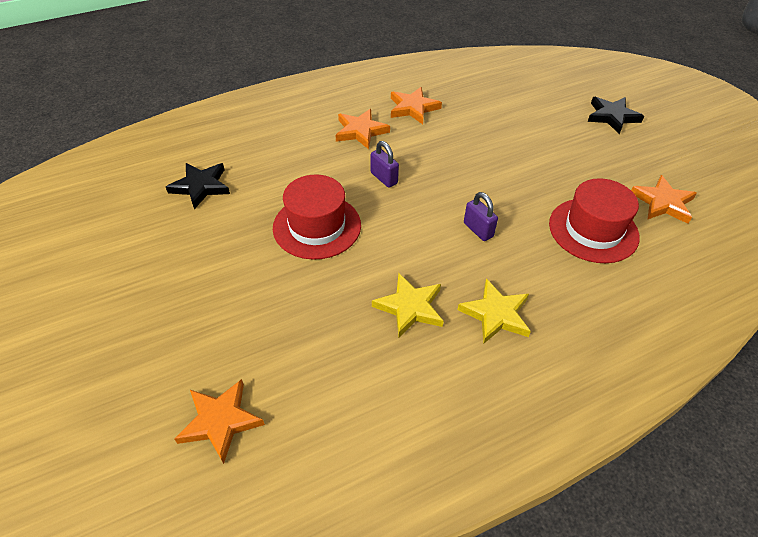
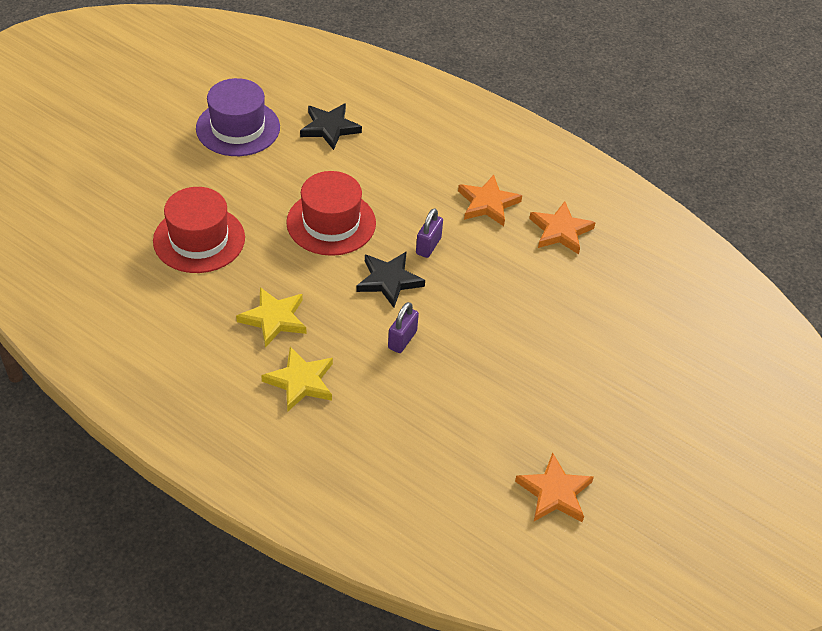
camera: 60 degrees right, 0 degrees up
orange star [174,379,265,464] -> none
red hat [549,178,640,263] -> red hat moved to [153,187,245,273]
black star [587,97,644,134] -> black star moved to [356,251,425,308]
none -> purple hat [196,78,280,156]

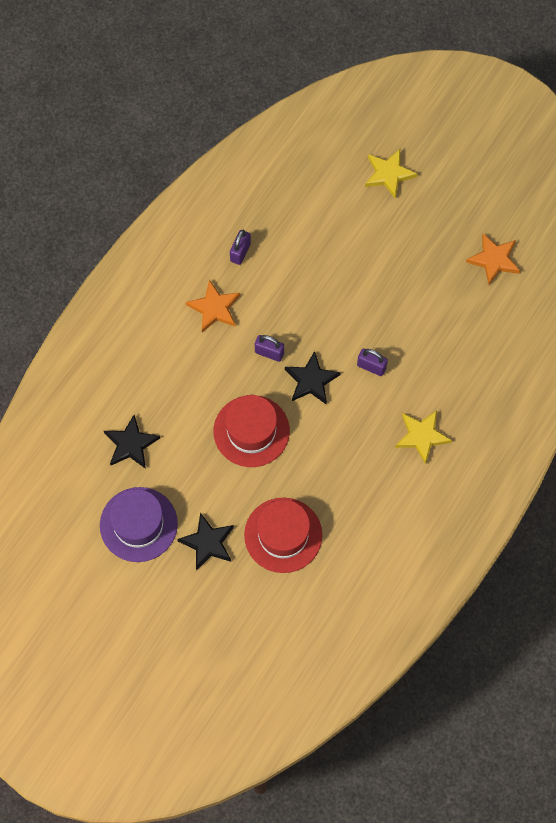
camera: 90 degrees left, 20 degrees up
yellow star [236,287,306,348] -> yellow star moved to [365,149,417,199]
orange star [529,201,596,254] -> purple padlock [230,230,251,265]
none -> black star [177,513,234,571]

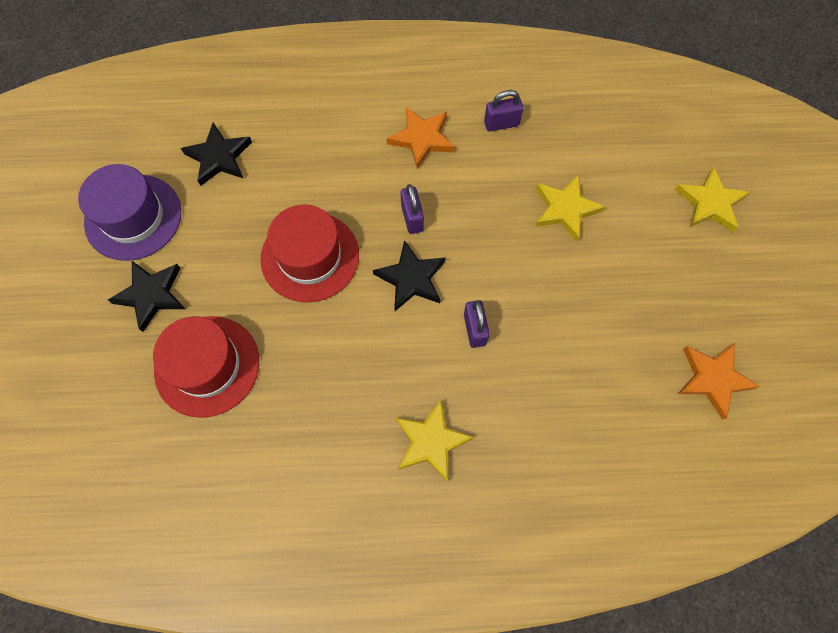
camera: 55 degrees right, 0 degrees up
none -> yellow star [535,174,605,242]

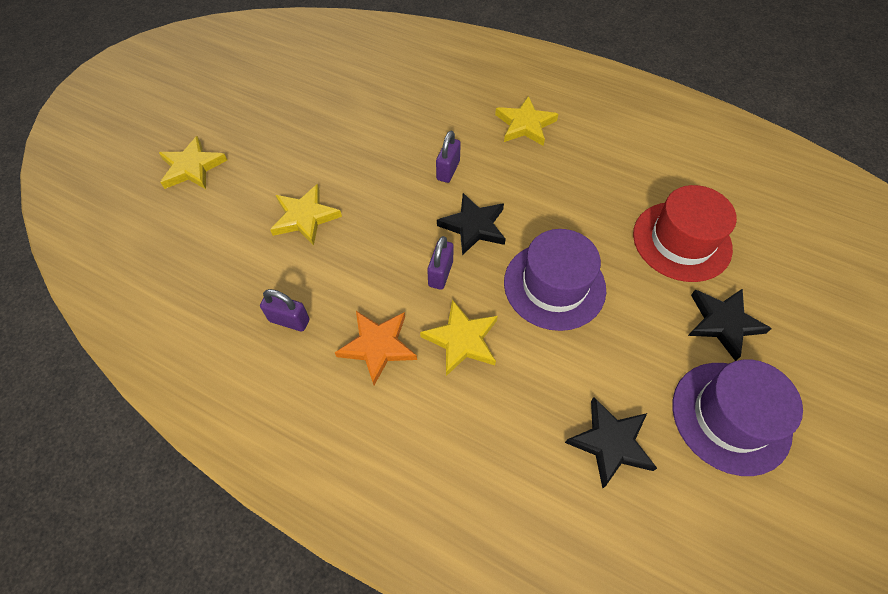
camera: 150 degrees left, 10 degrees down
red hat [261,204,359,302] -> purple hat [504,229,606,331]
orange star [678,344,760,420] -> none
none -> yellow star [420,299,498,376]

